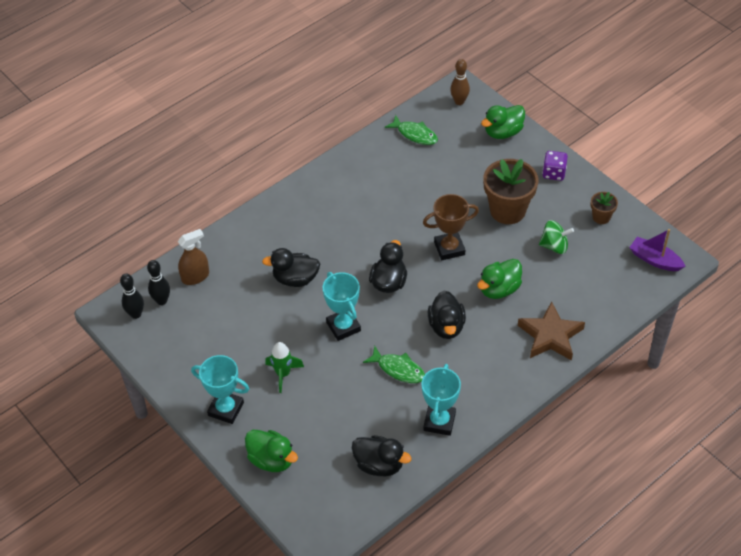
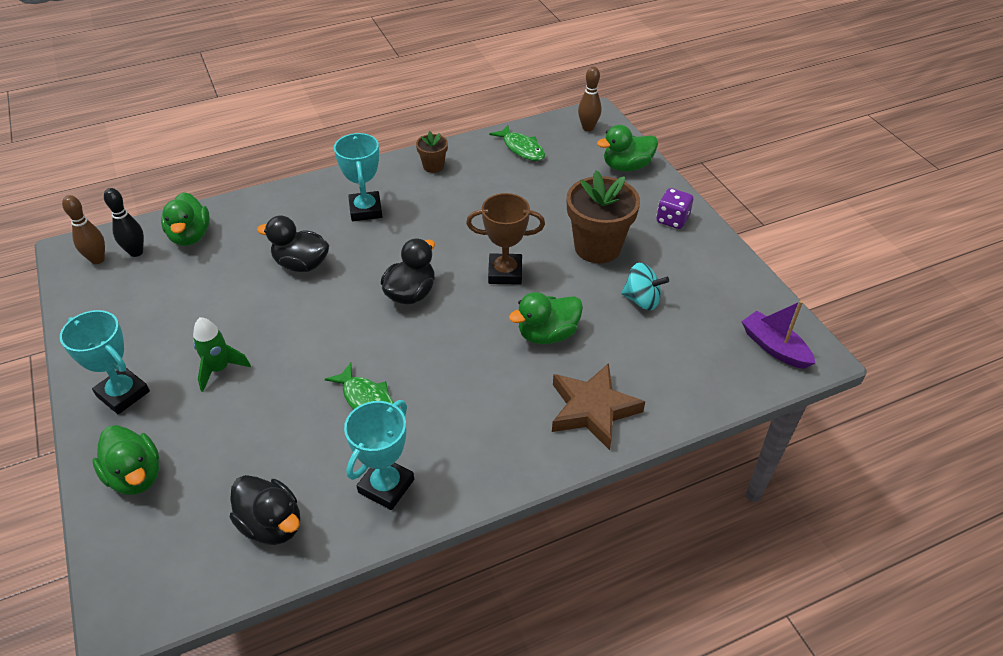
camera: 15 degrees right, 5 degrees down
black bowling pin [120,274,144,319] -> brown bowling pin [62,195,105,264]
brown spray bottle [178,229,209,285] -> green duck [161,192,210,246]
turquoise trophy [323,272,361,341] -> turquoise trophy moved to [334,133,382,221]
black duck [428,290,466,339] -> none
green spinning top [539,220,574,254] -> turquoise spinning top [621,263,669,310]
brown flower pot [591,192,618,224] -> brown flower pot moved to [416,131,448,173]

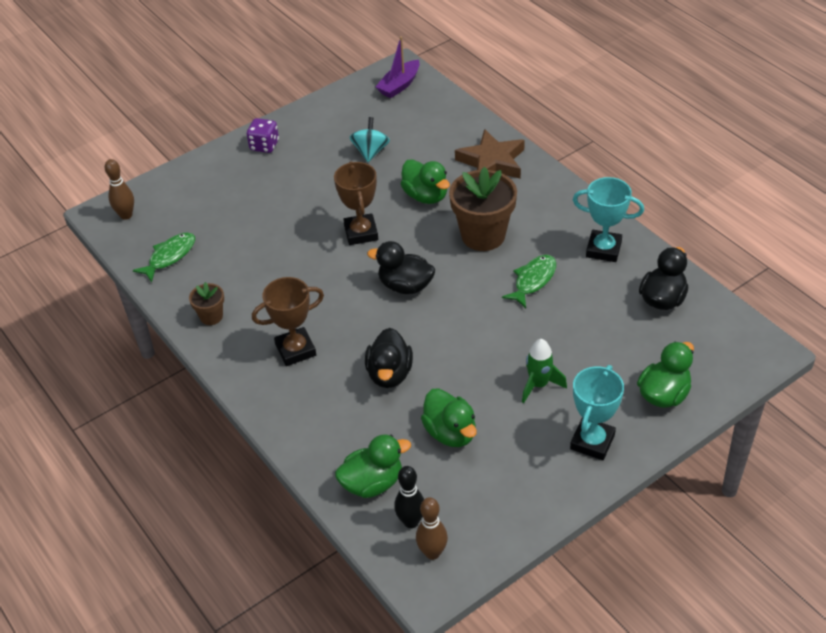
camera: 100 degrees left, 0 degrees up
turquoise trophy [334,133,382,221] -> brown trophy [252,277,324,366]
brown flower pot [567,170,640,263] -> brown flower pot moved to [449,167,517,251]
green duck [597,125,658,171] -> green duck moved to [421,388,477,447]

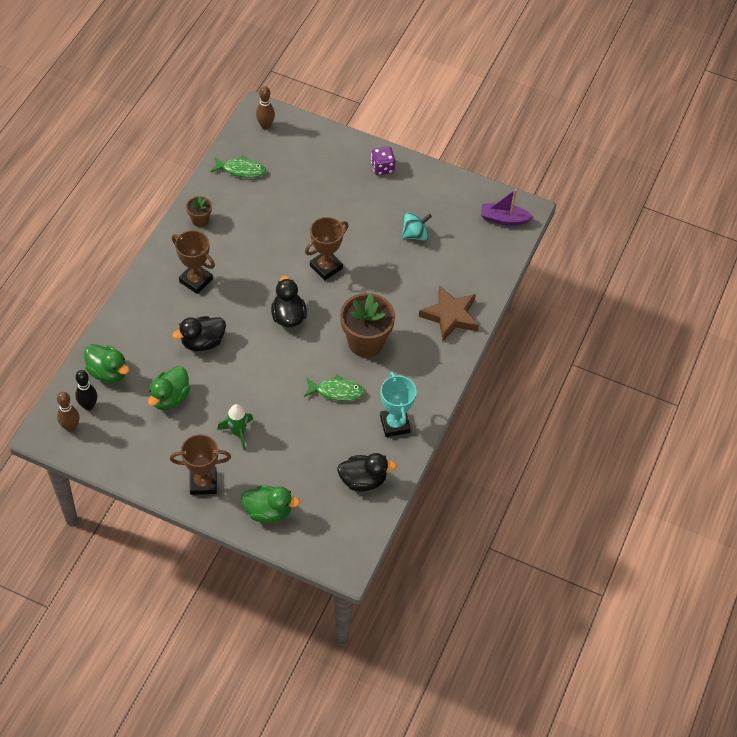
camera: 55 degrees right, 10 degrees up
green duck [401,159,450,204] -> none
turquoise trophy [570,365,624,460] -> brown trophy [170,434,231,495]

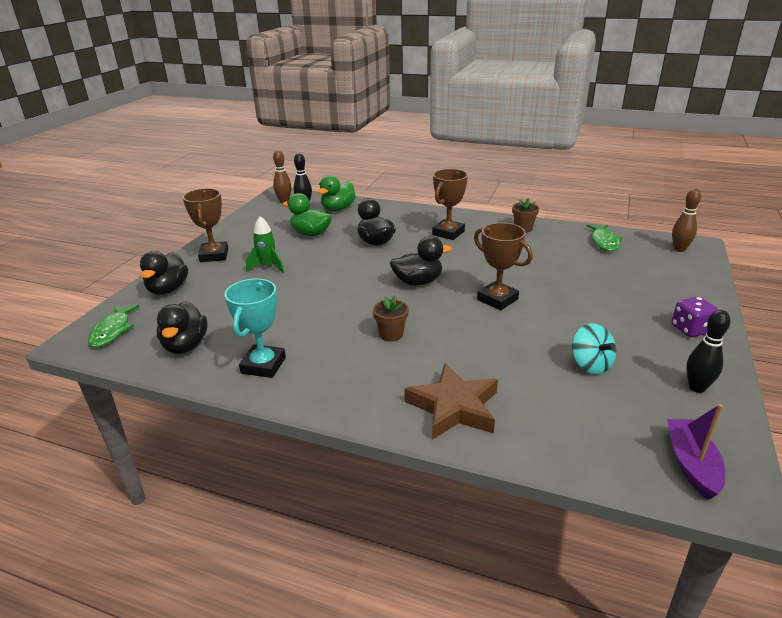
camera: 90 degrees right, 25 degrees down
green duck [241,485,300,523] -> black duck [140,251,188,295]
green fish [304,375,365,401] -> green fish moved to [88,305,140,348]
brown flower pot [340,293,395,358] -> brown flower pot [373,296,409,342], size x0.50
turquoise trophy [380,372,417,437] -> turquoise trophy turned 60 degrees counterclockwise [224,279,286,378]
none -> black bowling pin [686,310,730,393]

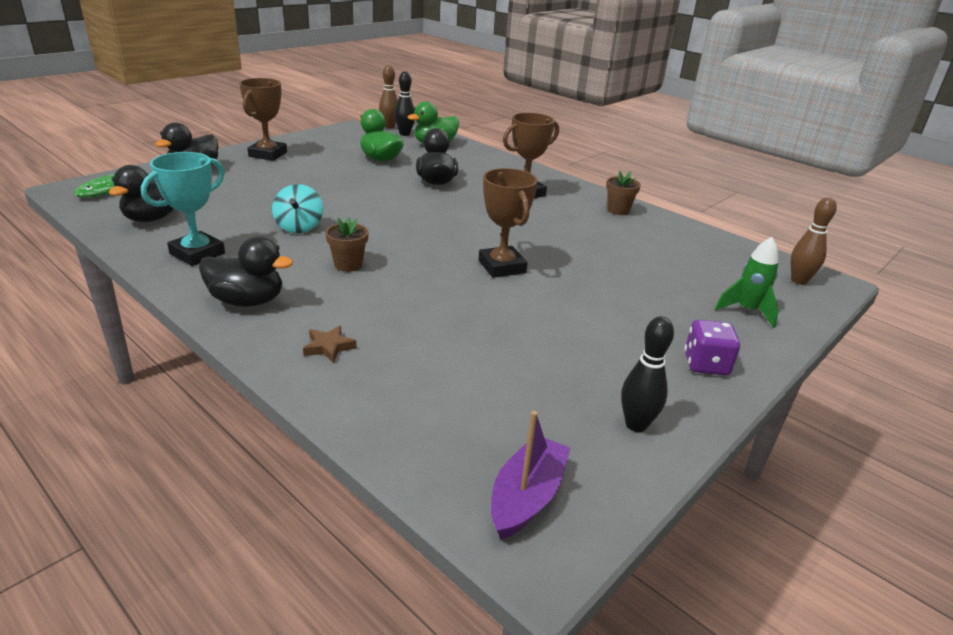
camera: 20 degrees right, 0 degrees up
green rocket [246,216,284,273] -> green rocket moved to [715,237,779,328]
black duck [390,236,452,286] -> black duck moved to [199,237,293,307]
brown star [404,363,498,440] -> brown star [303,325,357,363], size x0.45
turquoise spinning top [572,323,616,374] -> turquoise spinning top moved to [272,184,323,233]
green fish [586,224,623,252] -> none

